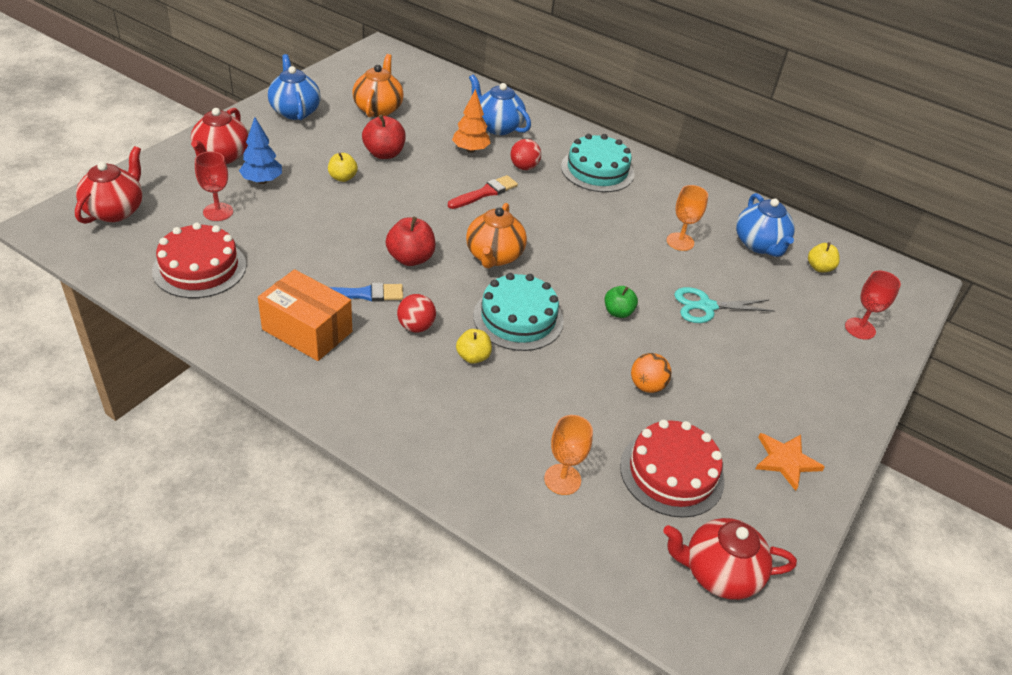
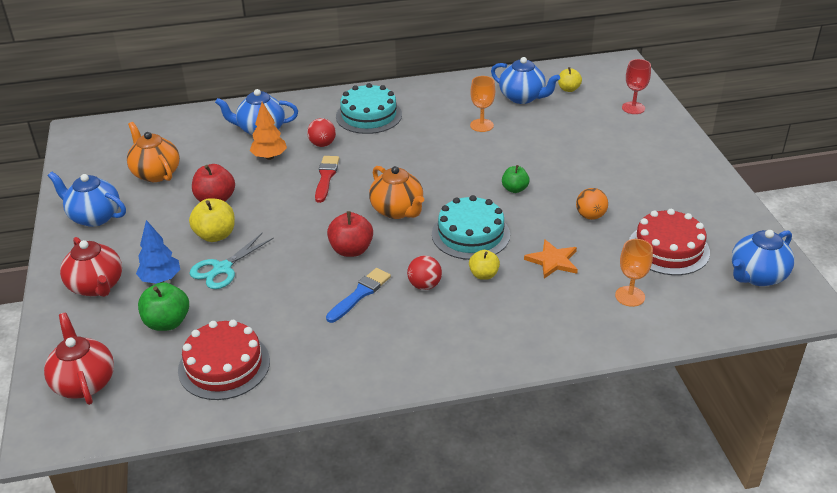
camera: 40 degrees left, 5 degrees down
red goblet [195,151,233,221] -> green apple [138,282,189,331]
orange box [258,269,352,361] -> none
yellow apple [328,153,358,182] -> yellow apple [189,198,235,242], size x1.53
red teapot [663,518,797,600] -> blue teapot [732,230,794,286]
turquoise scissors [674,287,775,323] -> turquoise scissors moved to [189,233,274,289]
orange star [755,433,825,491] -> orange star moved to [524,239,578,279]

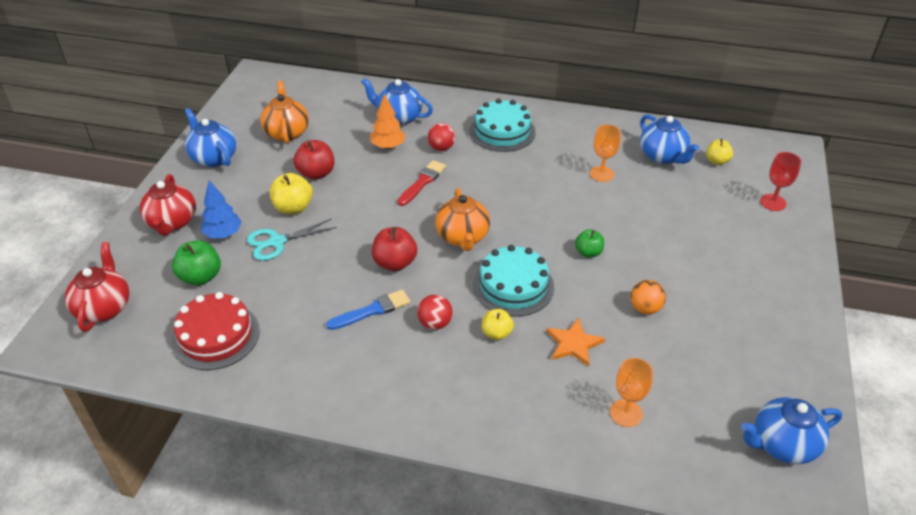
camera: 25 degrees right, 5 degrees up
red cake [629,209,710,275] -> none

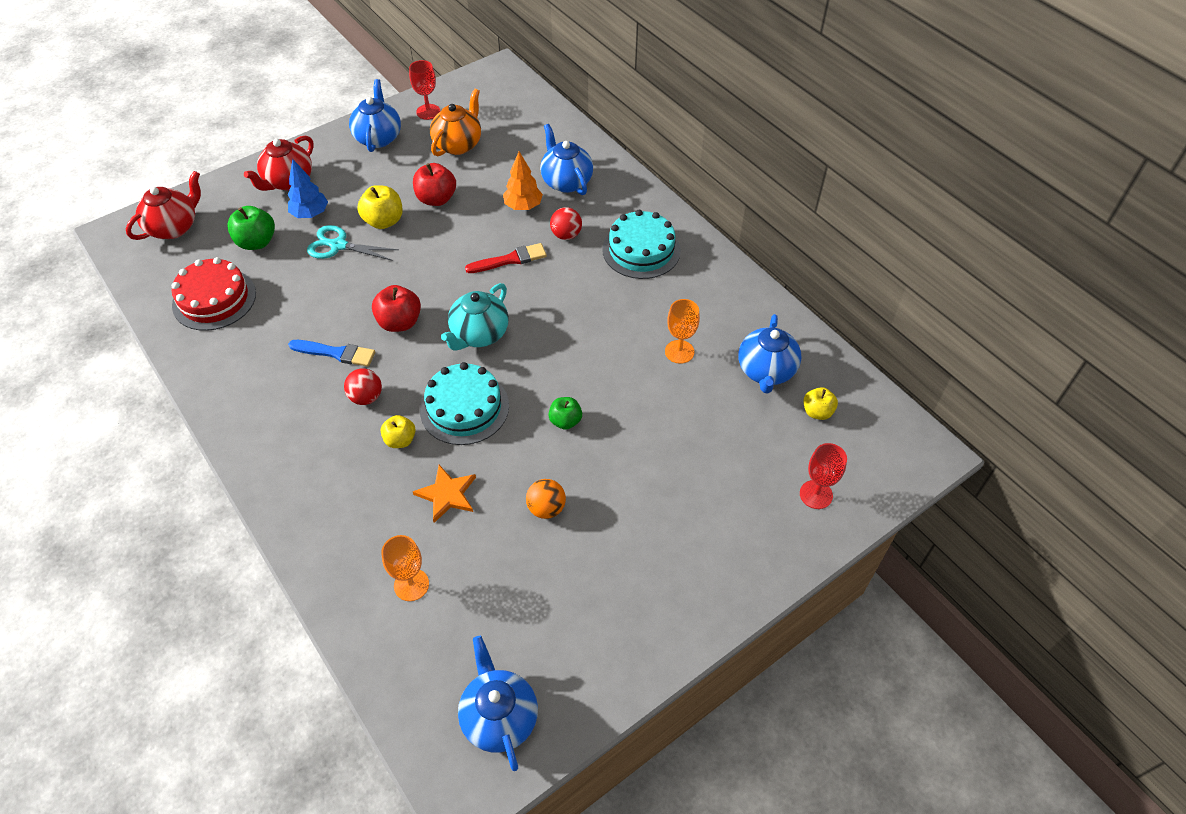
camera: 40 degrees right, 10 degrees up
orange teapot [435,188,490,251] -> turquoise teapot [441,283,509,350]
blue teapot [741,397,842,464] -> blue teapot turned 45 degrees clockwise [458,636,538,771]
none -> red goblet [409,60,440,120]

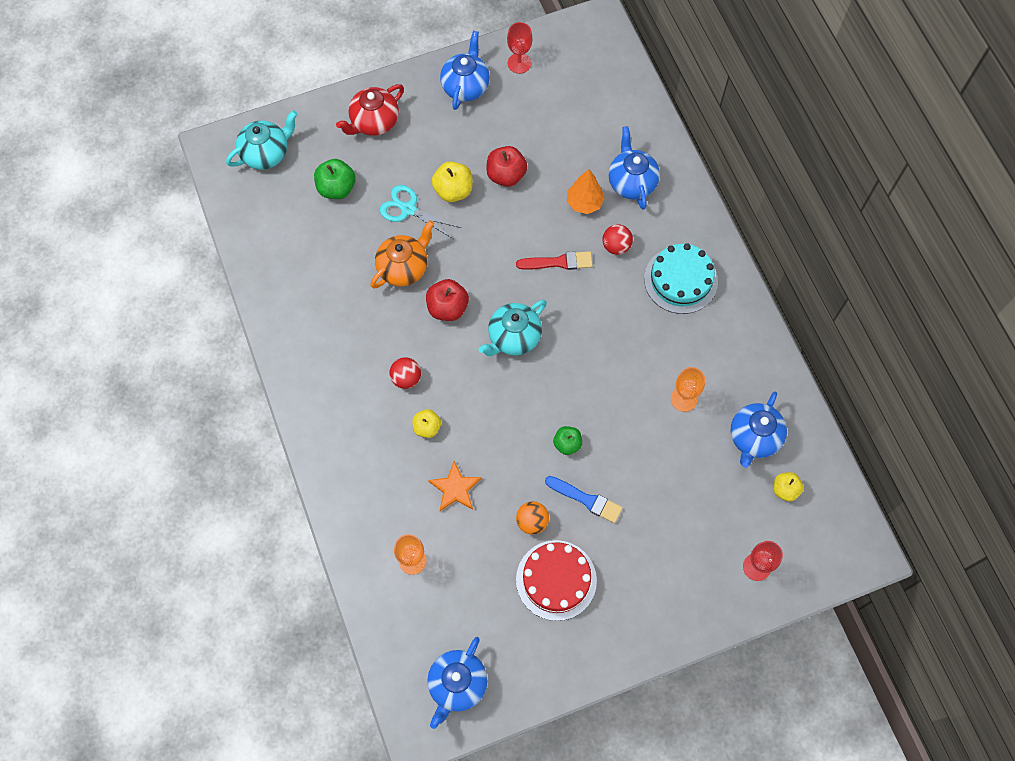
camera: 15 degrees right, 15 degrees up
red teapot [126,171,201,240] -> turquoise teapot [226,110,297,170]
red cake [172,257,256,331] -> red cake moved to [516,540,597,621]
blue tree [288,159,328,218] -> none
blue brush [288,340,375,367] -> blue brush moved to [545,476,622,523]
turquoise cake [420,362,509,445] -> none
orange teapot [430,89,481,157] -> orange teapot moved to [370,220,434,289]
blue teapot [458,636,538,771] -> blue teapot turned 150 degrees counterclockwise [427,637,487,729]

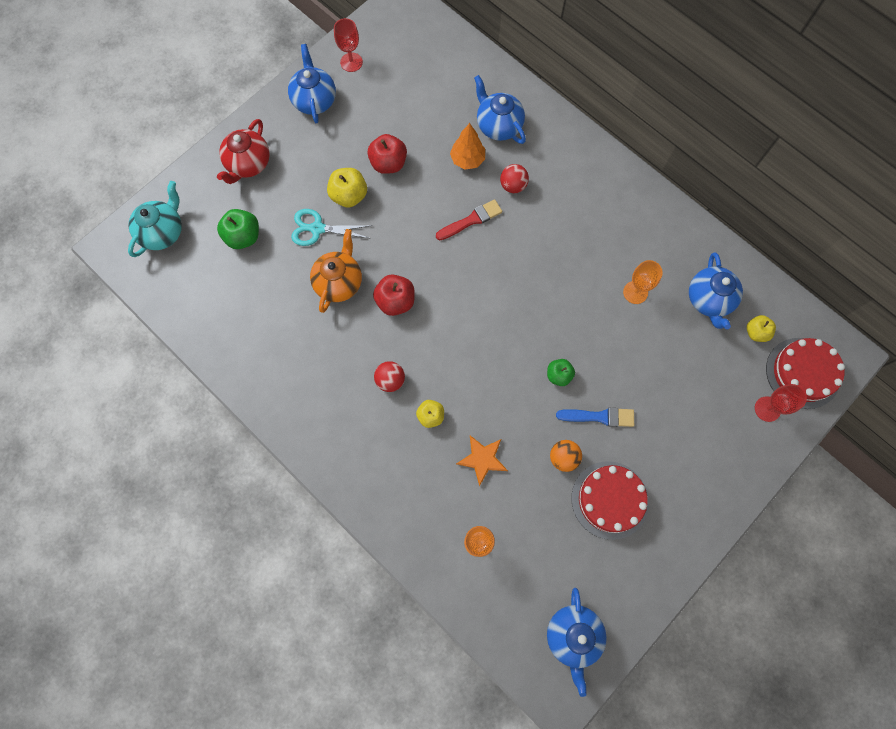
camera: 25 degrees left, 5 degrees up
turquoise teapot [478,300,547,356] -> none
turquoise cake [644,243,718,314] -> none
none -> red cake [766,338,845,409]

